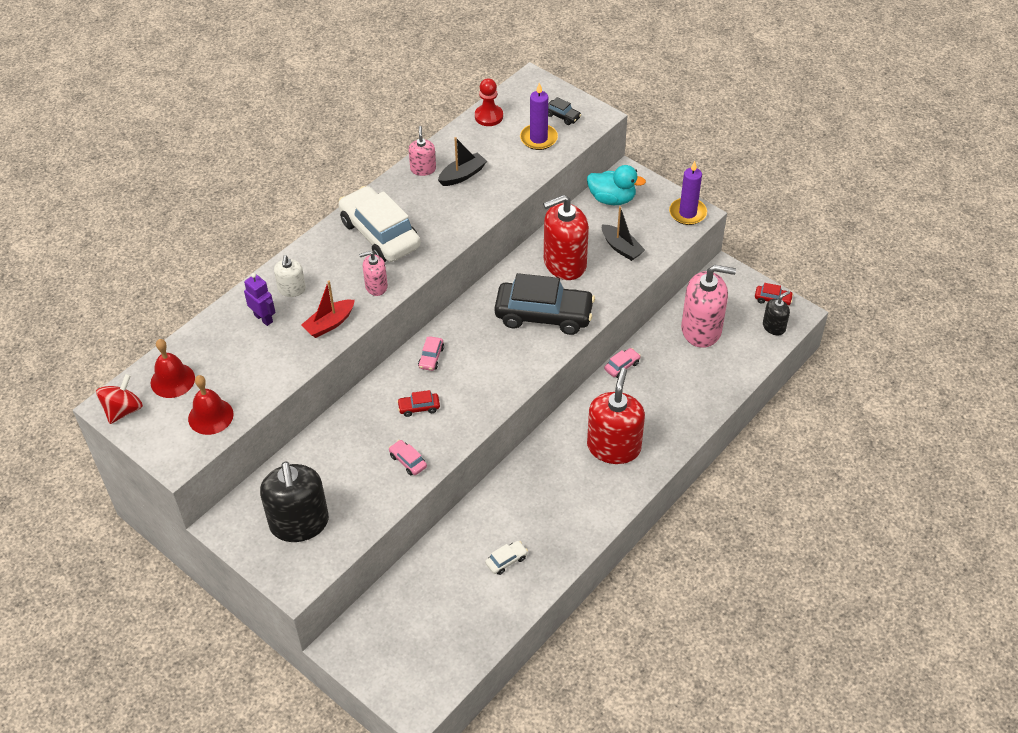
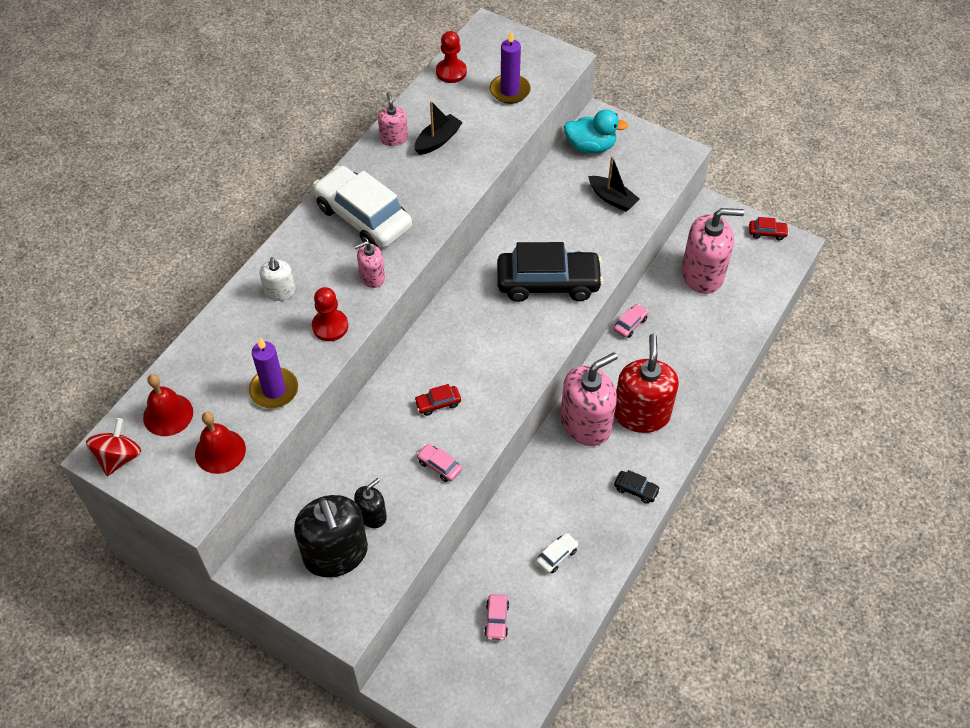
camera: 10 degrees left, 5 degrees up
purple robot [244,273,276,326] -> none
red boat [301,281,355,338] -> red pawn [312,287,348,341]
pink car [418,336,444,371] -> pink car moved to [484,594,509,640]
red soap dispenser [543,195,589,280] -> none
black car [548,97,581,125] -> black car moved to [614,470,660,504]
purple candle [669,161,707,225] -> purple candle moved to [249,338,298,408]
black soap dispenser [763,291,790,335] -> black soap dispenser moved to [354,478,387,528]
none -> pink soap dispenser [560,352,618,446]

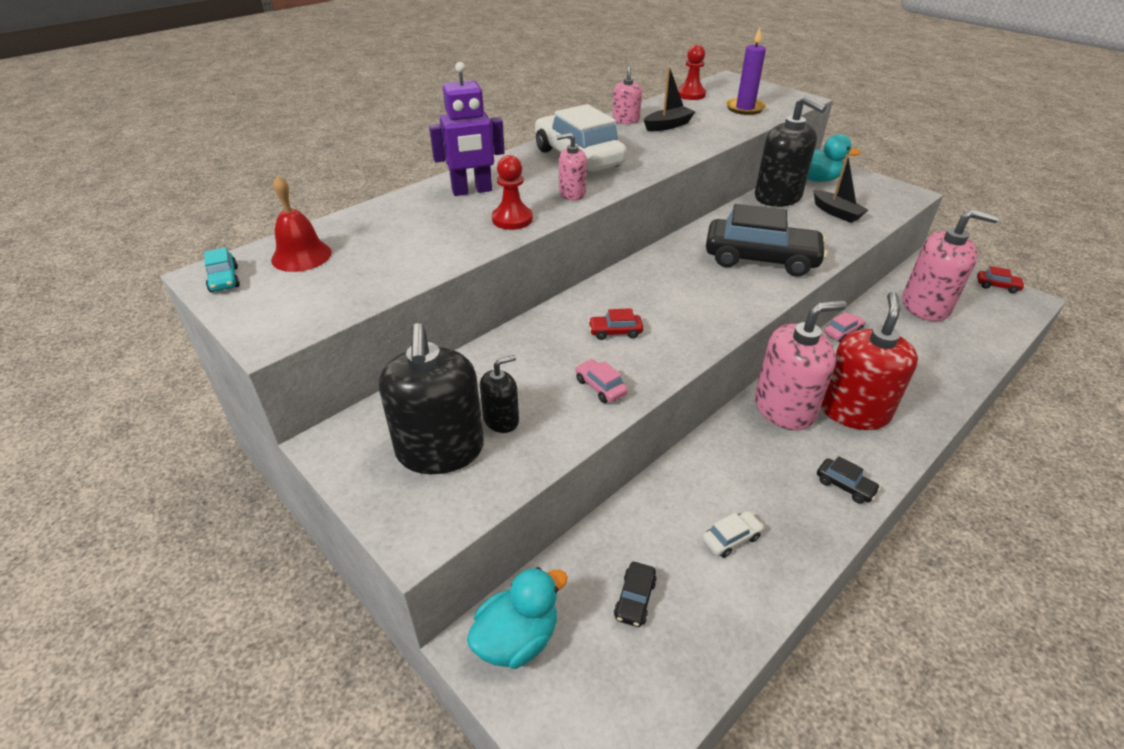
camera: 15 degrees right, 15 degrees down
red spinning top [86,418,141,476] -> turquoise car [204,248,240,292]
red bell [195,412,246,474] -> none
purple candle [249,338,298,408] -> none
white soap dispenser [259,257,295,301] -> purple robot [429,62,505,196]
pink car [484,594,509,640] -> black car [614,562,657,627]
none -> turquoise duck [467,567,568,669]
none -> black soap dispenser [755,96,826,207]

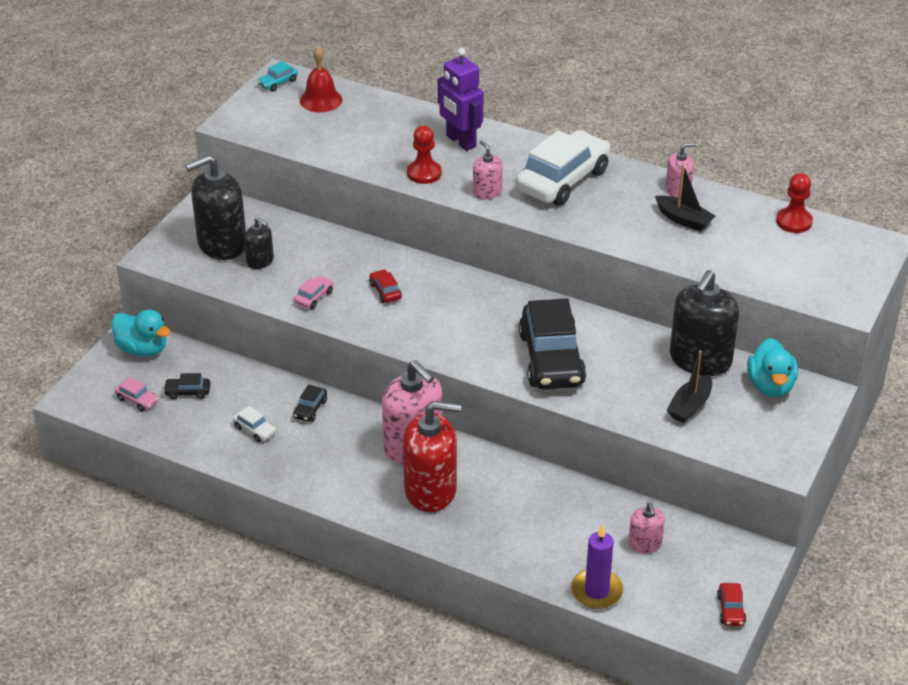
camera: 70 degrees right, 0 degrees up
purple candle [726,28,766,115] -> purple candle moved to [571,524,624,609]
black car [817,456,881,504] -> black car moved to [293,384,327,422]
pink car [824,312,865,342] -> pink car moved to [115,377,159,412]
pink soap dispenser [902,209,999,321] -> pink soap dispenser [628,502,665,554], size x0.50

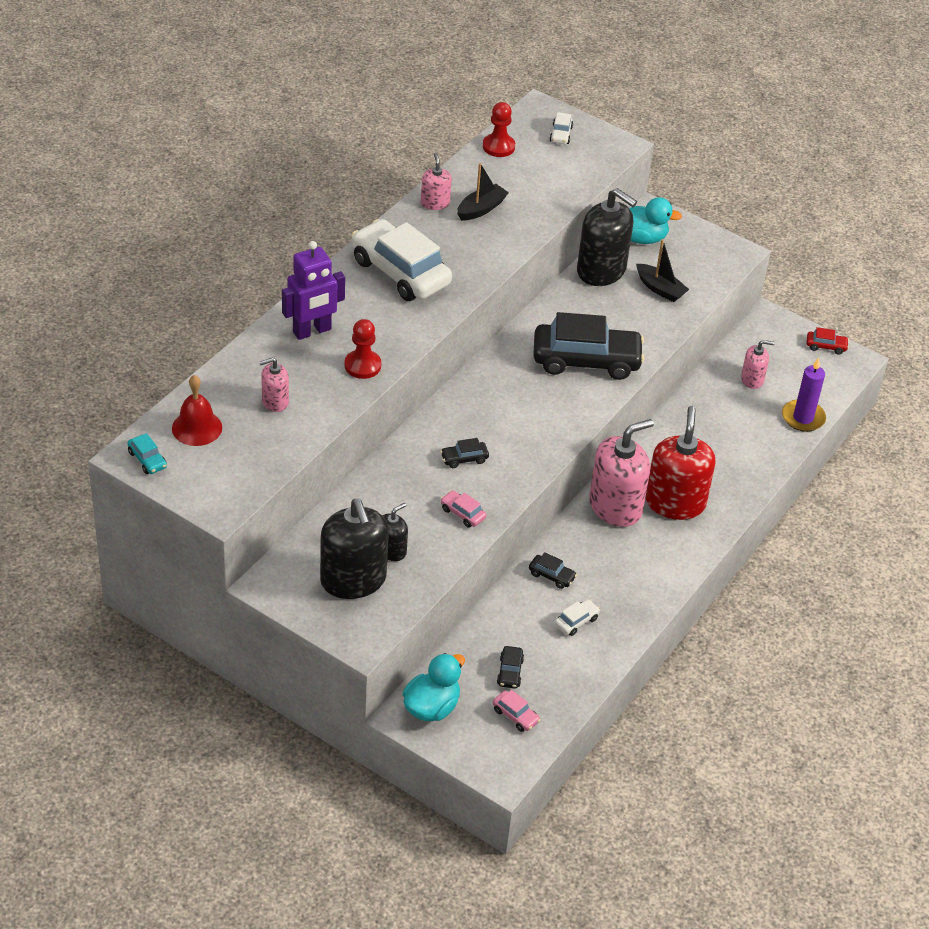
camera: 85 degrees left, 5 degrees up
pink car [115,377,159,412] -> pink car turned 90 degrees clockwise [493,690,540,732]
red car [370,269,402,303] -> black car [440,438,489,468]
pink soap dispenser [473,140,503,199] -> pink soap dispenser moved to [260,357,289,412]
none -> white car [550,112,573,144]

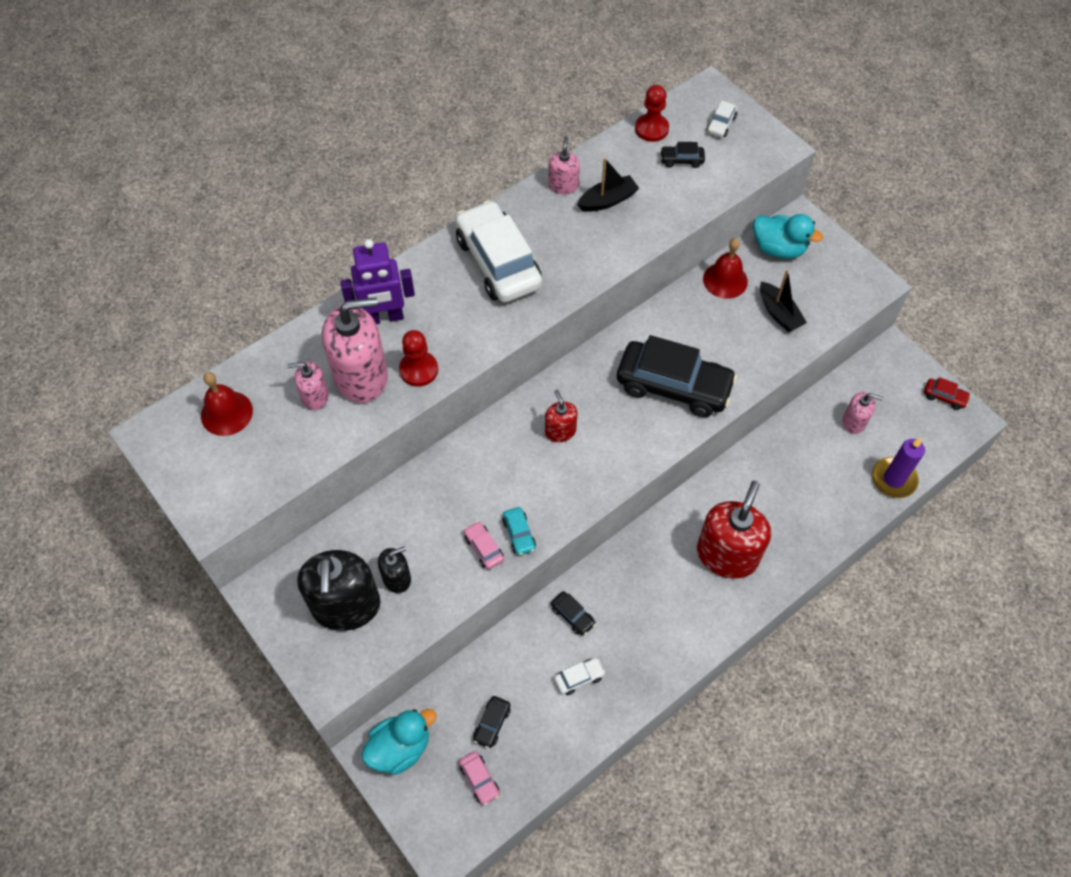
camera: 20 degrees right, 15 degrees up
turquoise car [127,433,167,474] -> turquoise car moved to [502,507,536,555]
black car [440,438,489,468] -> black car moved to [660,142,705,168]
black soap dispenser [577,188,637,286] -> red bell [703,238,748,299]
pink soap dispenser [589,419,654,527] -> pink soap dispenser moved to [322,297,388,403]
none -> red soap dispenser [545,390,577,442]

